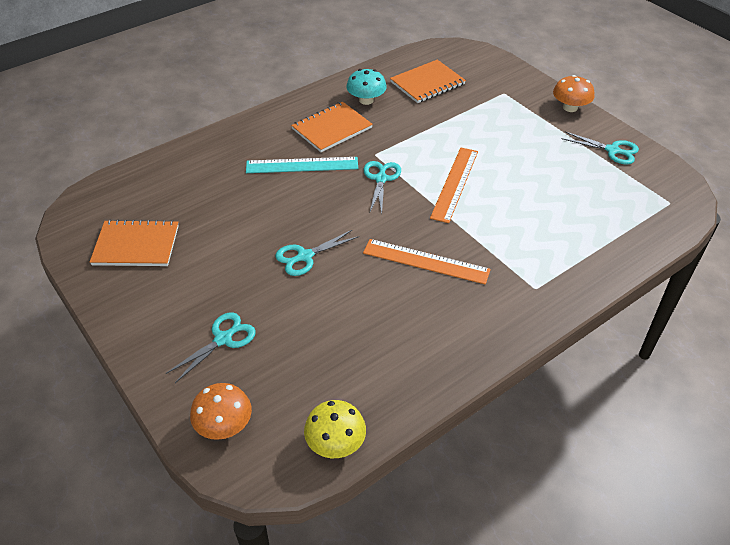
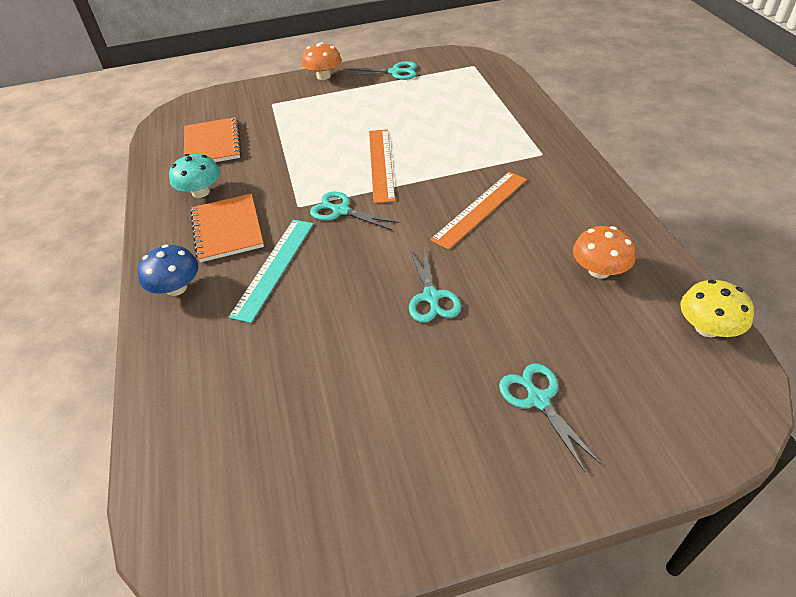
camera: 65 degrees left, 0 degrees up
orange notebook [90,220,179,266] -> none
orange mushroom [190,383,252,440] -> orange mushroom moved to [573,226,636,279]
orange ruler [430,147,478,223] -> orange ruler turned 45 degrees clockwise [369,129,395,203]
turquoise scissors [561,132,639,165] -> turquoise scissors turned 45 degrees clockwise [348,61,417,80]
none -> blue mushroom [138,244,199,296]

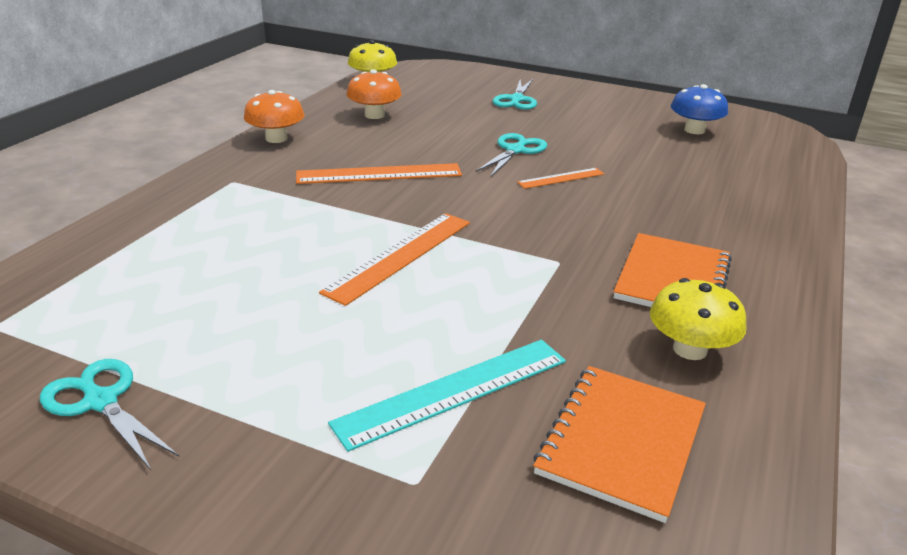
camera: 145 degrees left, 15 degrees down
blue mushroom [138,244,199,296] -> blue mushroom moved to [671,84,728,134]
turquoise mushroom [169,154,220,198] -> yellow mushroom [650,278,746,360]
turquoise ruler [229,220,313,323] -> turquoise ruler moved to [328,340,566,452]
orange mushroom [302,42,341,80] -> orange mushroom moved to [244,90,304,143]
turquoise scissors [310,192,399,230] -> none
none -> orange ruler [517,168,604,189]

